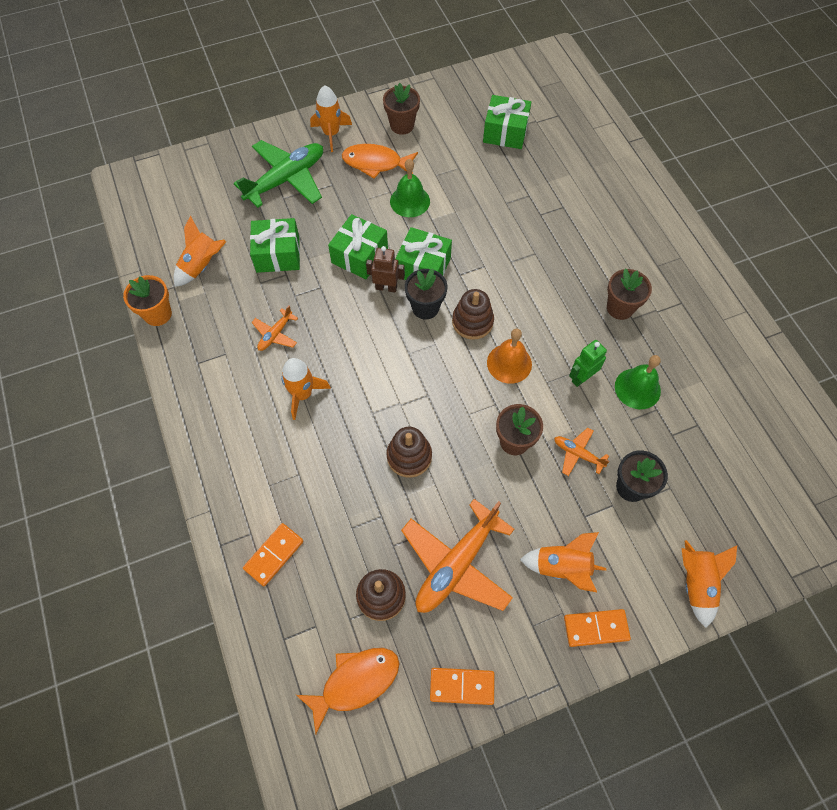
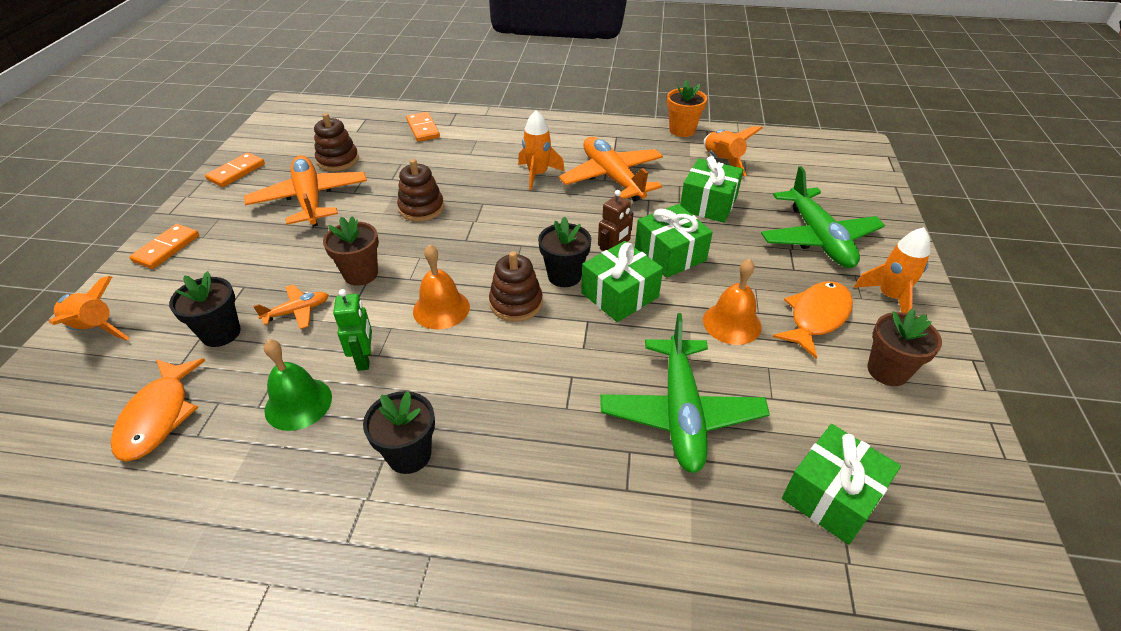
camera: 120 degrees right, 20 degrees down
orange plane [251,305,298,351] -> orange plane [559,137,663,202], size x2.09
orange fish [296,648,400,734] -> orange fish moved to [111,359,206,461]
green bell [390,159,430,217] -> orange bell [703,259,762,345]
orange rocket [520,532,606,592] -> none
brown flower pot [607,269,652,320] -> black flower pot [363,391,435,474]
none -> green plane [600,313,770,473]

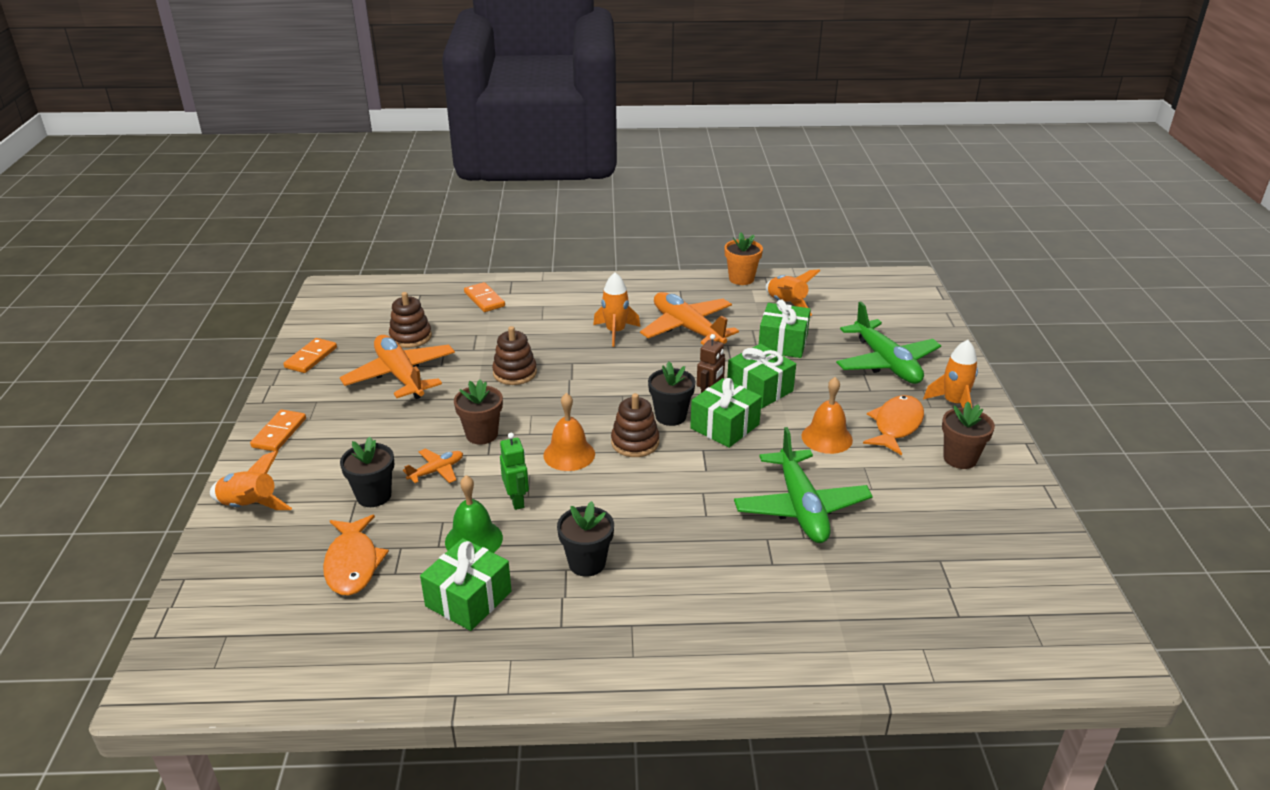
camera: 10 degrees left, 10 degrees down
green gift [782,424,901,545] -> green gift moved to [420,538,512,631]

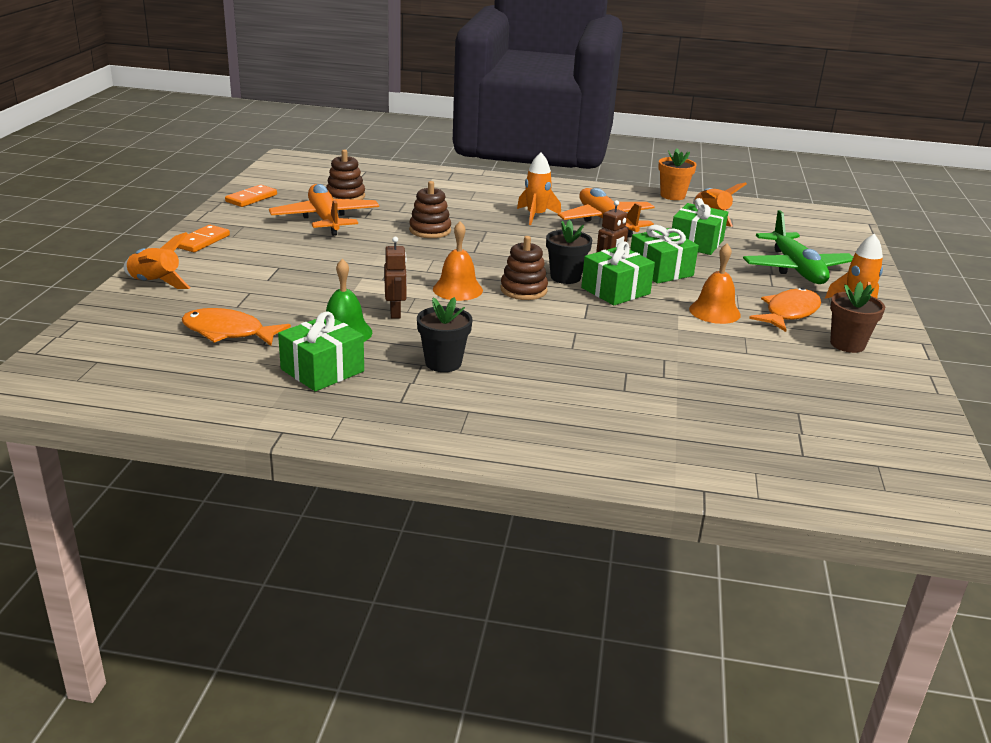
camera: 10 degrees right, 5 degrees down
orange fish [323,515,389,596] -> orange fish turned 105 degrees clockwise [181,308,291,346]
black flower pot [340,437,394,507] -> none
orange plane [403,449,463,483] -> none
brown flower pot [454,379,503,445] -> none
orange domino [464,282,505,312] -> none
green robot [500,433,529,510] -> brown robot [384,237,407,319]
green plane [734,427,873,543] -> none

